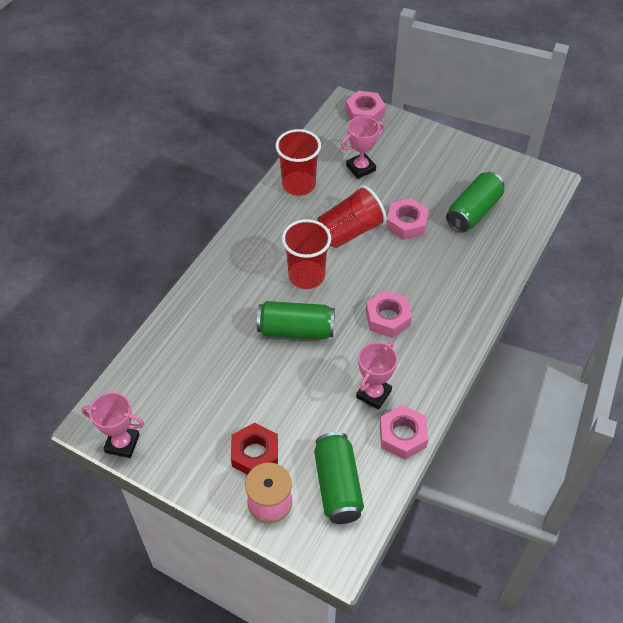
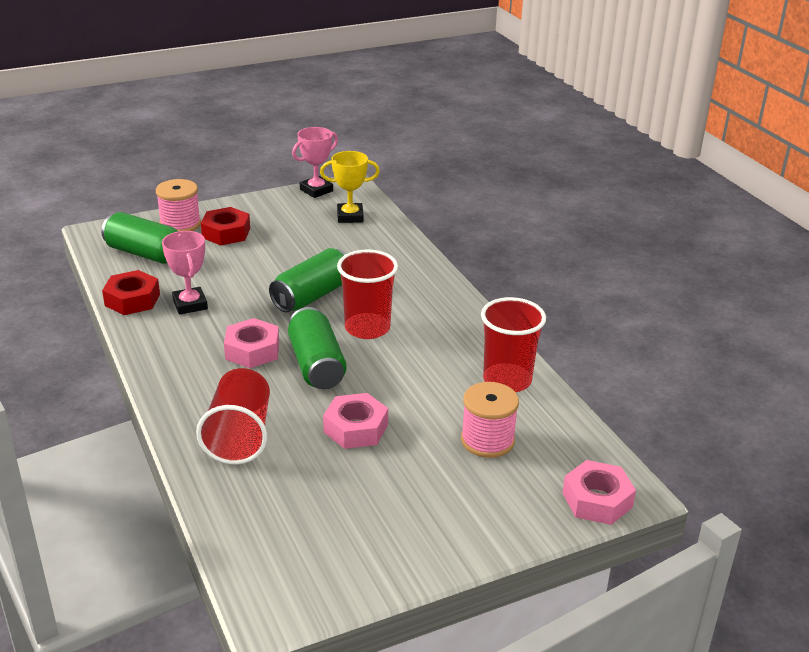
camera: 125 degrees right, 20 degrees down
red cup [317,185,386,248] -> red cup moved to [196,368,270,464]
pink trophy [341,116,385,179] -> pink spool [461,382,519,458]
pink nut [380,405,428,460] -> red nut [102,270,160,315]
green can [446,172,504,233] -> green can moved to [288,307,347,389]
none -> yellow trophy [320,151,380,223]

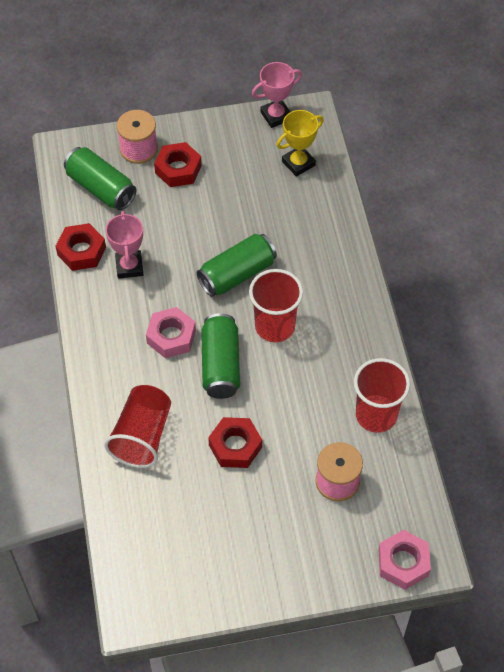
camera: 15 degrees right, 25 degrees up
yellow trophy [320,151,380,223] -> yellow trophy turned 45 degrees counterclockwise [276,110,324,177]
pink nut [323,393,388,449] -> red nut [208,417,262,468]

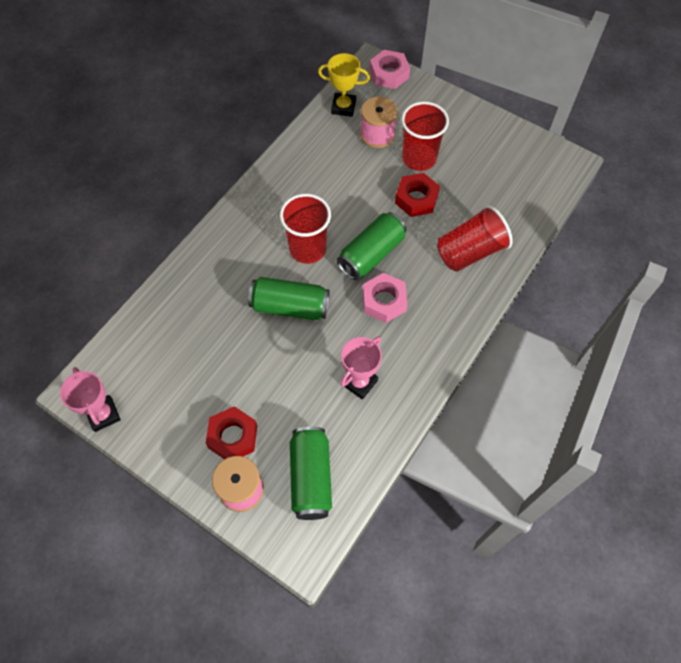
camera: 135 degrees left, 5 degrees up
red nut [55,223,106,271] -> none
pink trophy [252,62,302,128] -> pink trophy turned 45 degrees clockwise [60,367,121,432]
yellow trophy [276,110,324,177] -> yellow trophy moved to [318,53,370,117]
red cup [354,358,410,433] -> red cup moved to [401,101,449,171]

